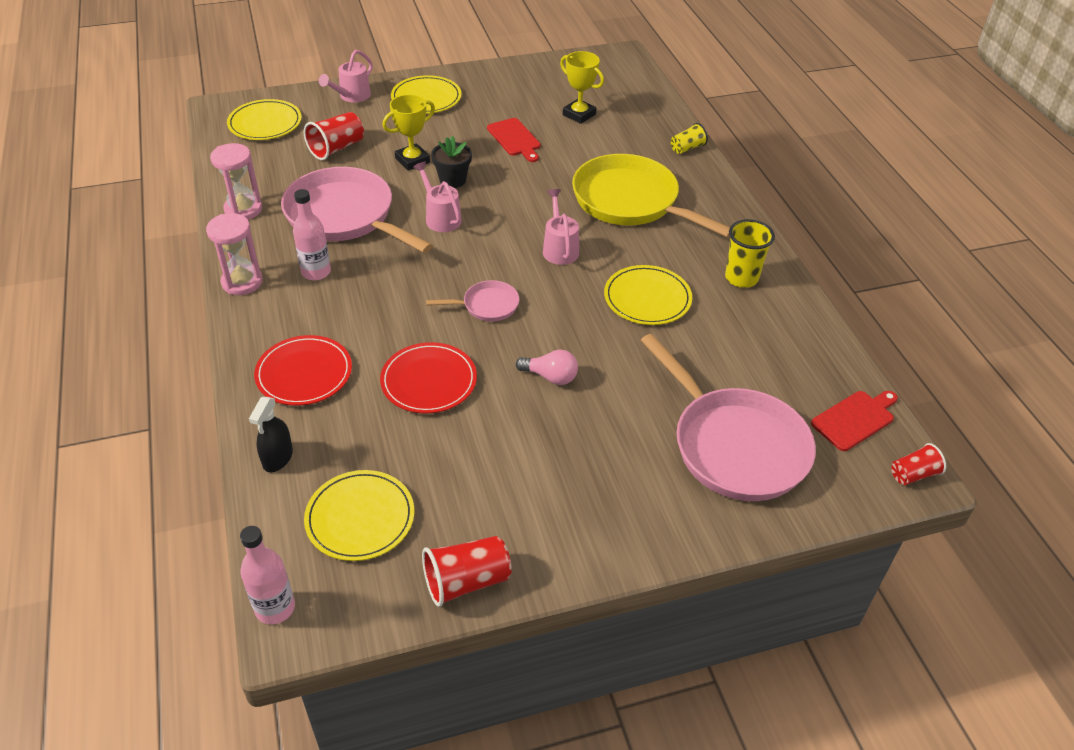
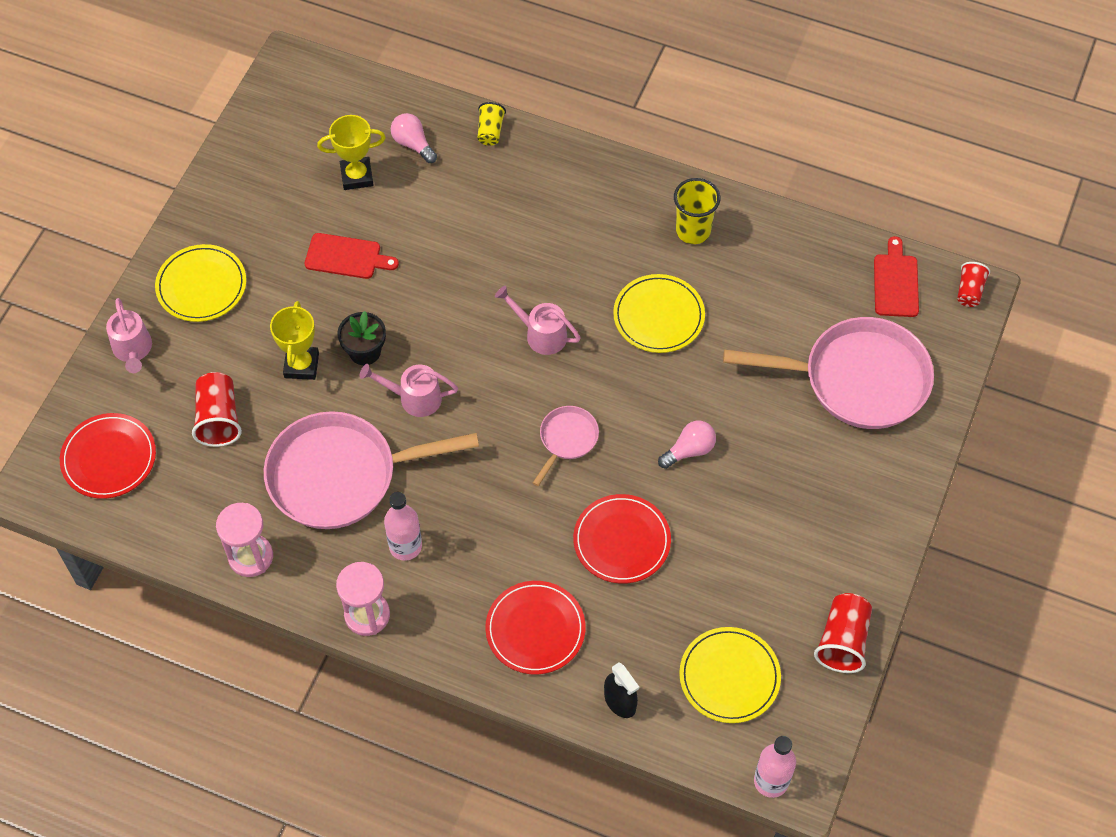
camera: 50 degrees left, 15 degrees up
yellow plate [227,99,302,140] -> red plate [60,413,156,499]
yellow pan [572,154,730,238] -> none
none -> pink light bulb [391,113,437,163]

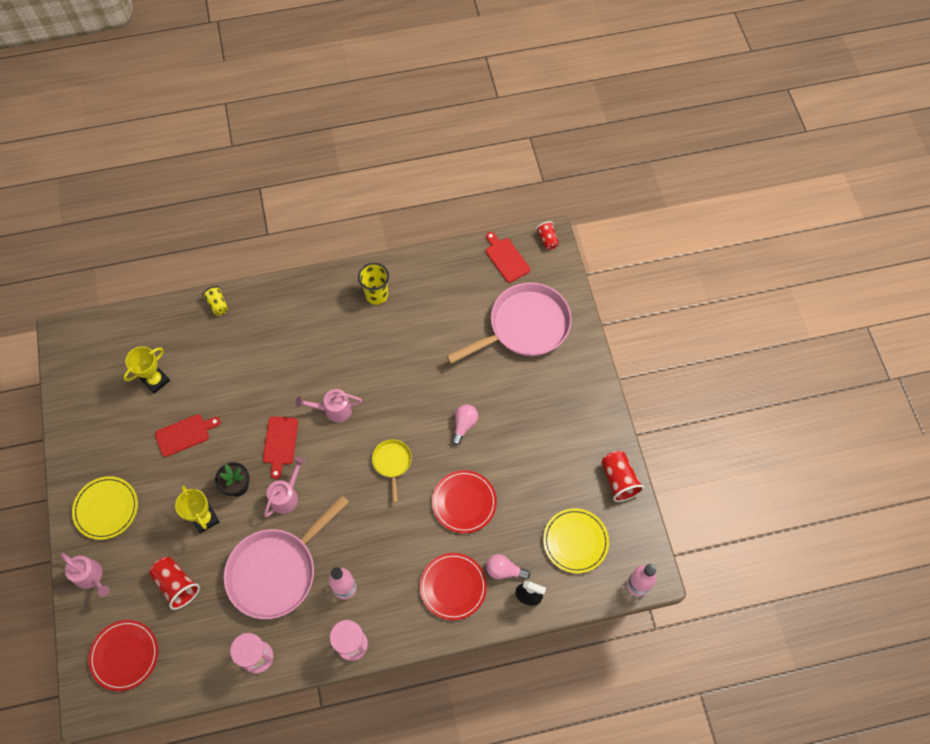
camera: 35 degrees left, 5 degrees up
pink watering can [360,364,458,417] -> pink watering can turned 150 degrees clockwise [264,457,305,517]
pink light bulb [391,113,437,163] -> pink light bulb moved to [486,554,530,580]
pink pan [533,406,599,486] -> yellow pan [372,439,412,503]
yellow plate [613,274,705,353] -> none
none -> red cutting board [263,417,298,479]

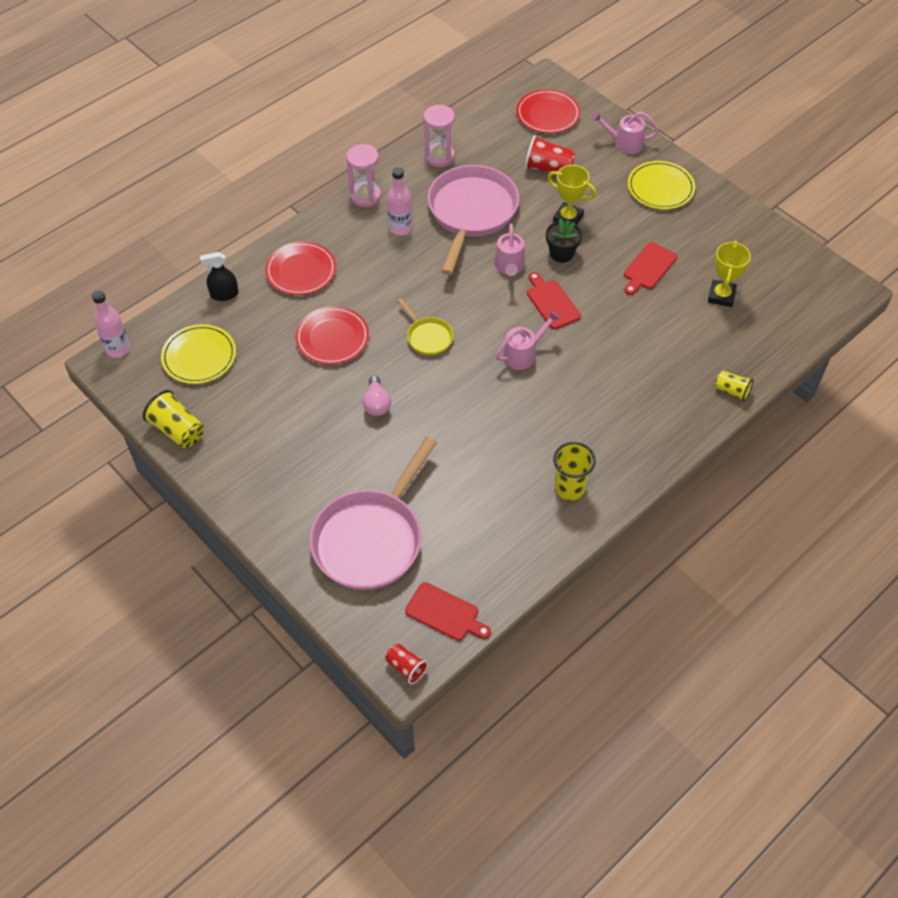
camera: 150 degrees right, 10 degrees down
pink light bulb [486,554,530,580] -> none
red cup [601,451,644,502] -> yellow cup [143,390,204,448]

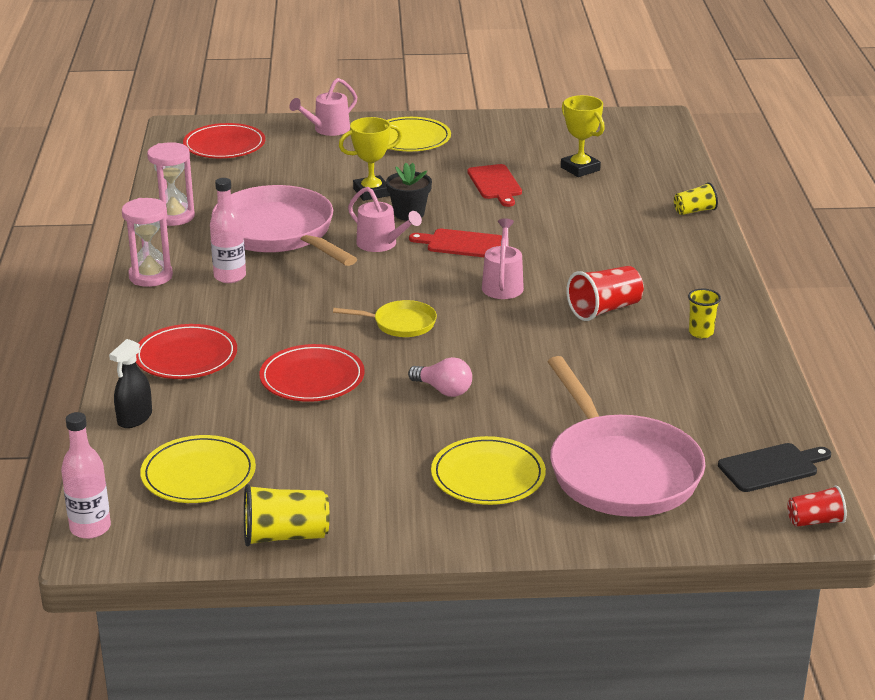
camera: 50 degrees left, 25 degrees down
red cutting board [405,582,491,641] -> black cutting board [718,443,831,492]
red cup [525,135,576,172] -> red cup moved to [566,266,644,321]
yellow cup [553,442,596,500] -> yellow cup [688,289,721,338], size x0.63
none -> yellow plate [431,436,546,505]

